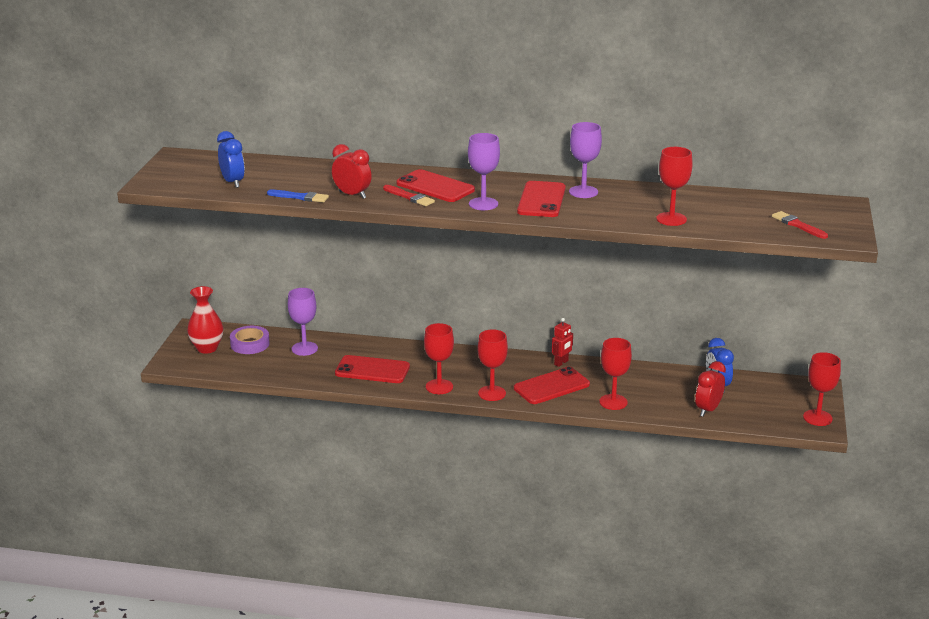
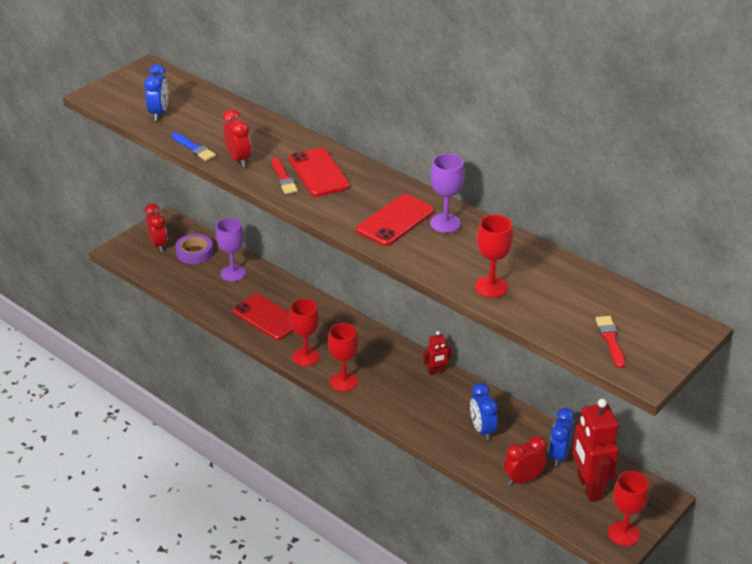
camera: 30 degrees right, 10 degrees up
red vase [187,286,223,354] -> red clock [145,203,167,252]
purple goblet [468,133,500,210] -> none
red phone [514,367,590,404] -> none
red goblet [599,338,632,410] -> none
none -> blue clock [470,383,498,441]
none -> red robot [572,399,619,502]

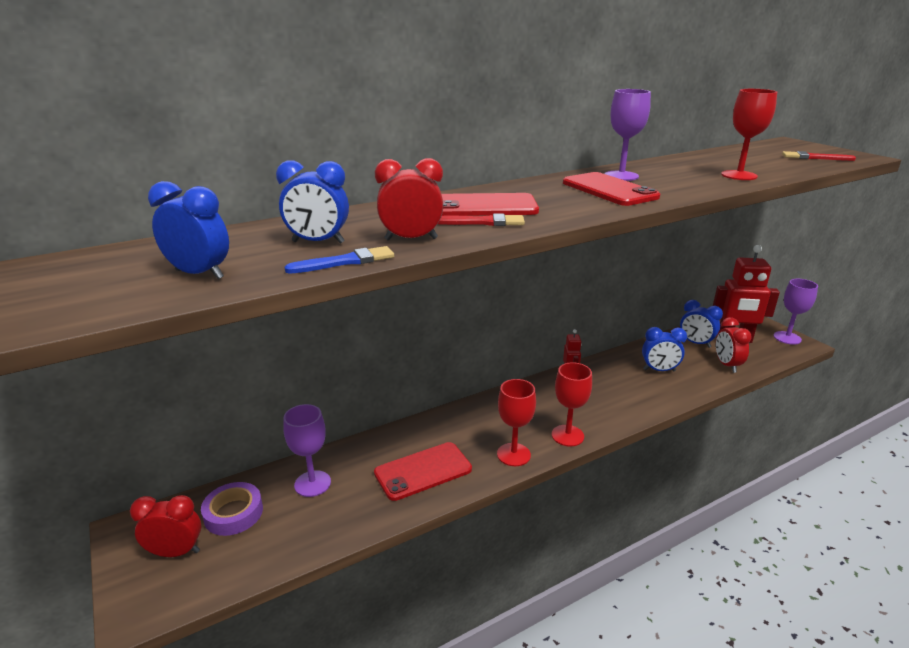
camera: 70 degrees left, 10 degrees down
red goblet [608,471,649,546] -> purple goblet [773,279,818,345]
none -> blue clock [276,160,349,244]

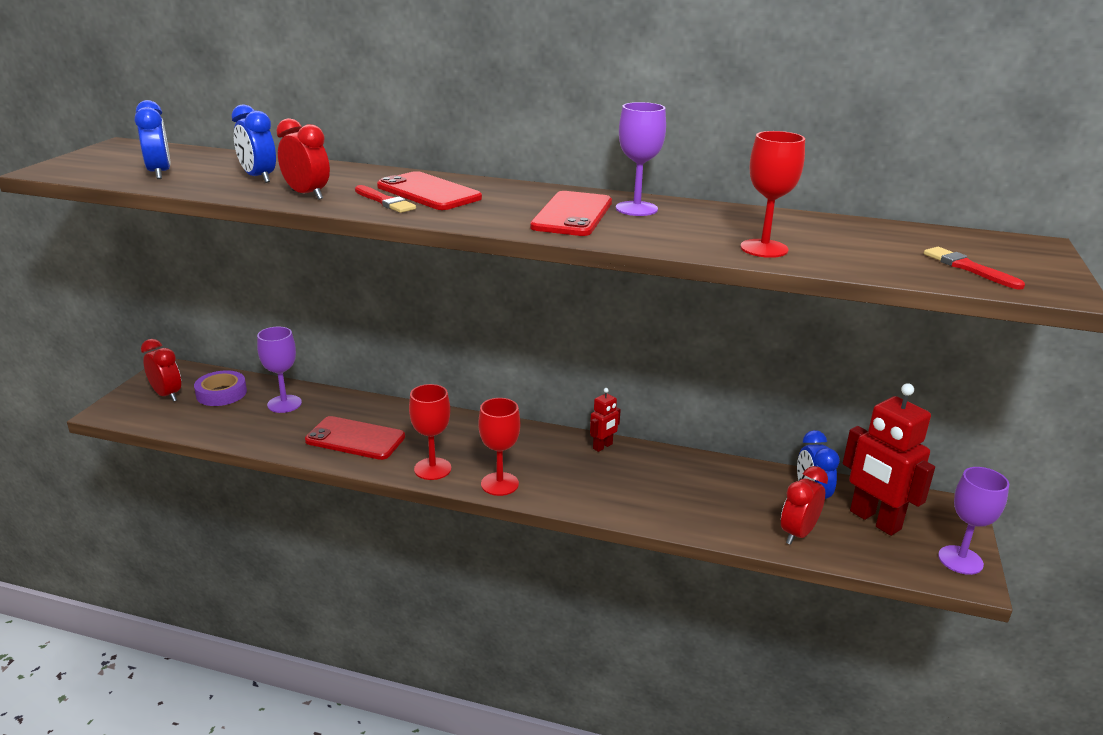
camera: 45 degrees right, 0 degrees up
blue brush [285,246,394,274] -> none
blue clock [642,327,687,371] -> none

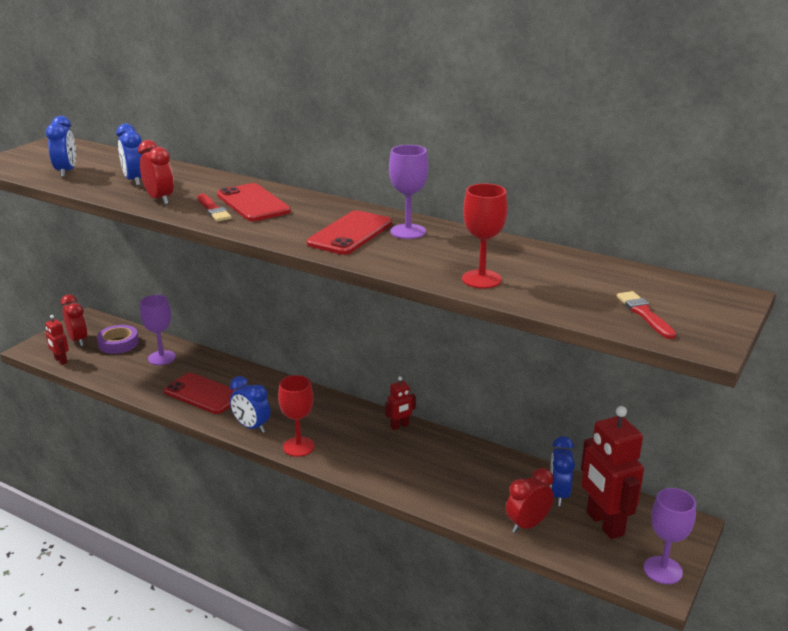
camera: 15 degrees right, 0 degrees up
red goblet [409,384,451,480] -> blue clock [230,376,270,433]
none -> red robot [45,315,69,365]

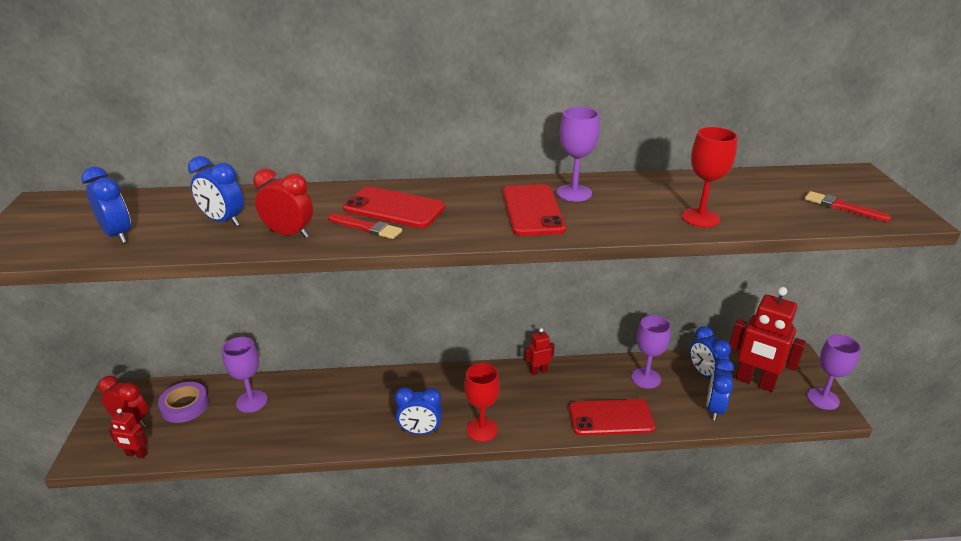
camera: 35 degrees left, 5 degrees up
red phone [164,373,236,414] -> red phone moved to [569,399,655,436]
red robot [385,376,416,430] -> red robot turned 135 degrees counterclockwise [524,328,554,375]
red clock [506,468,554,533] -> blue clock [707,359,734,421]
none -> purple goblet [631,315,671,389]

